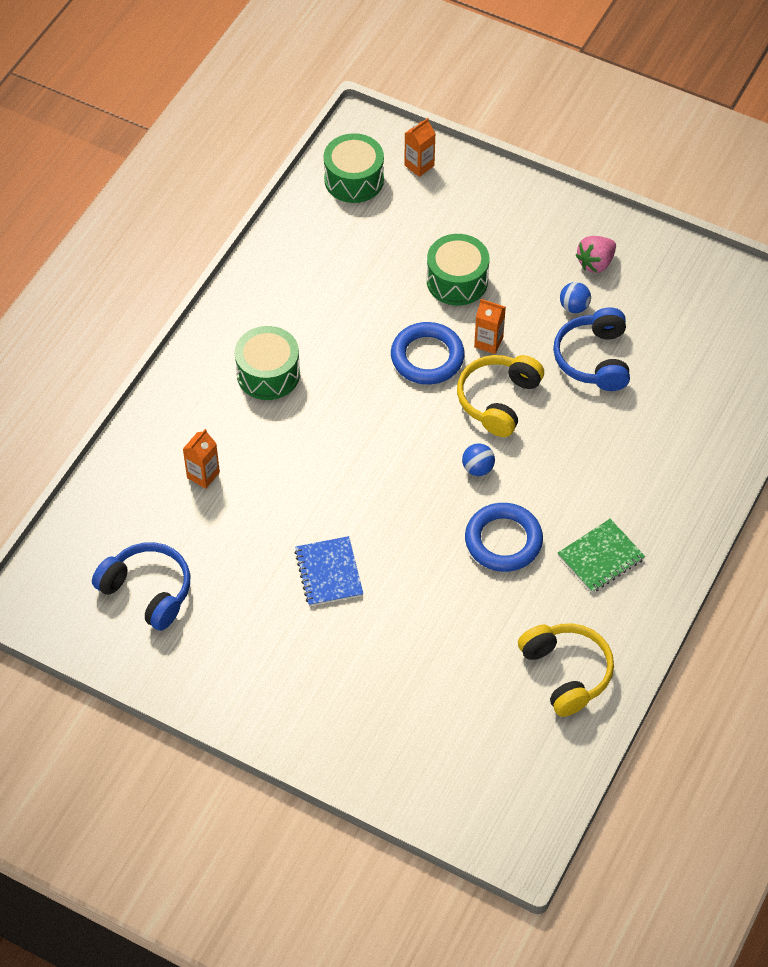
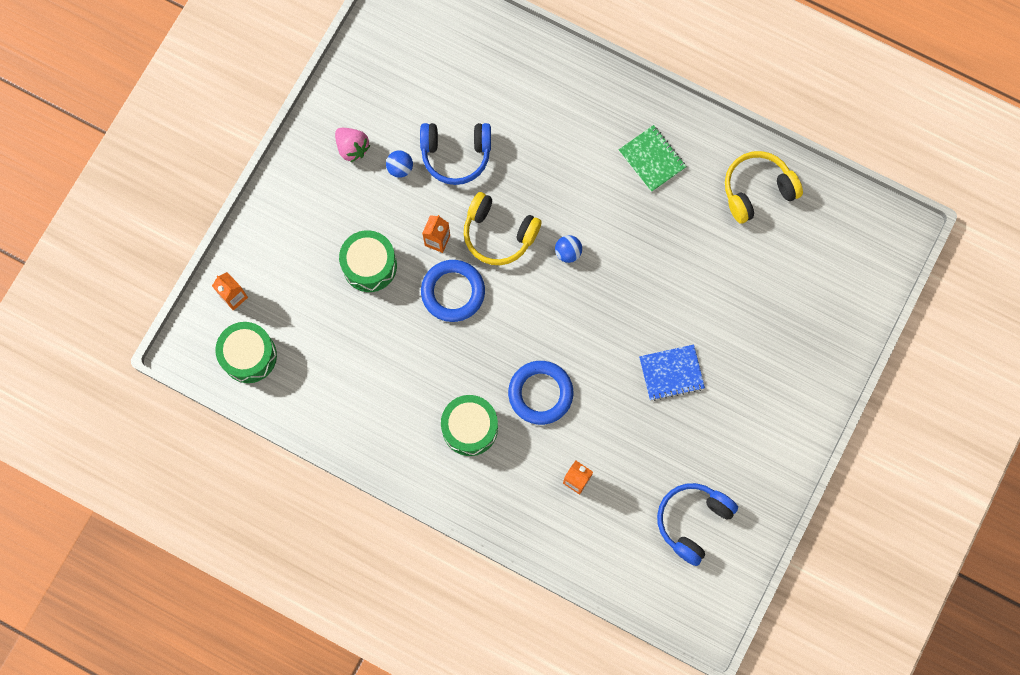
camera: 90 degrees left, 20 degrees up
blue ring [465,503,543,572] -> blue ring moved to [508,361,573,425]

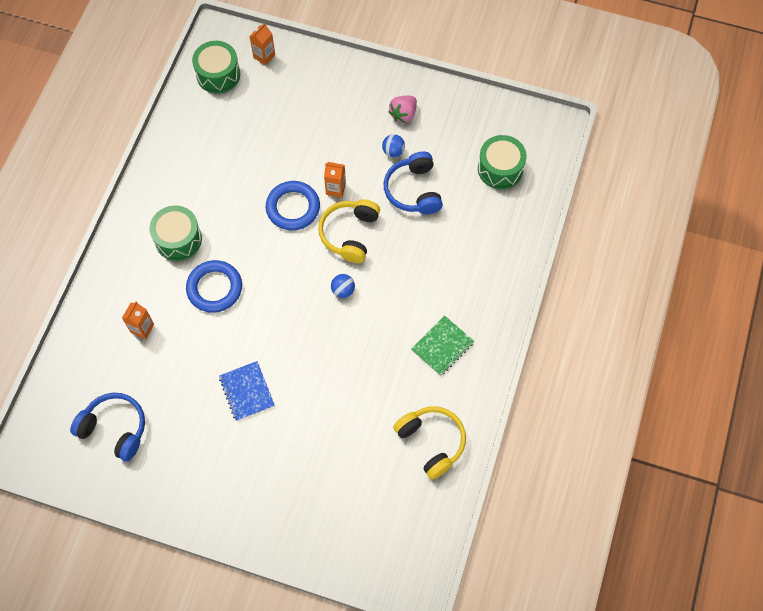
camera: 80 degrees right, 10 degrees down
green drum [339,230,397,292] -> green drum moved to [478,135,527,189]

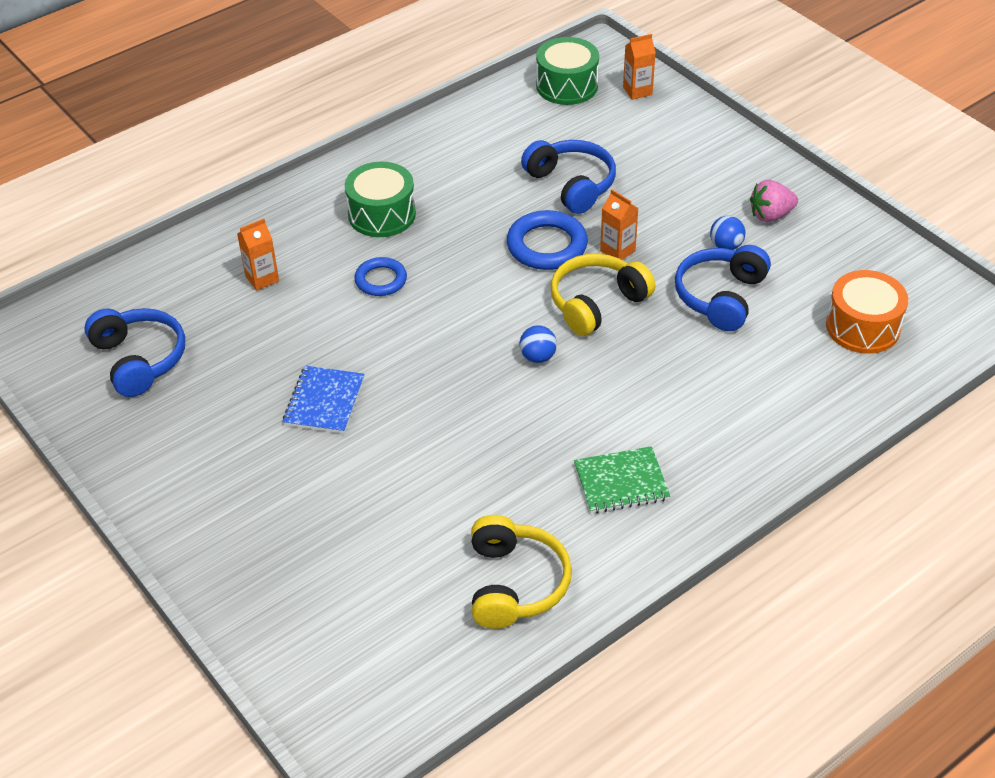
camera: 35 degrees right, 20 degrees down
blue ring [186,260,242,313] -> blue ring [354,257,407,296], size x0.63
green drum [478,135,527,189] -> orange drum [826,270,908,354]
none -> blue headphones [521,140,616,214]

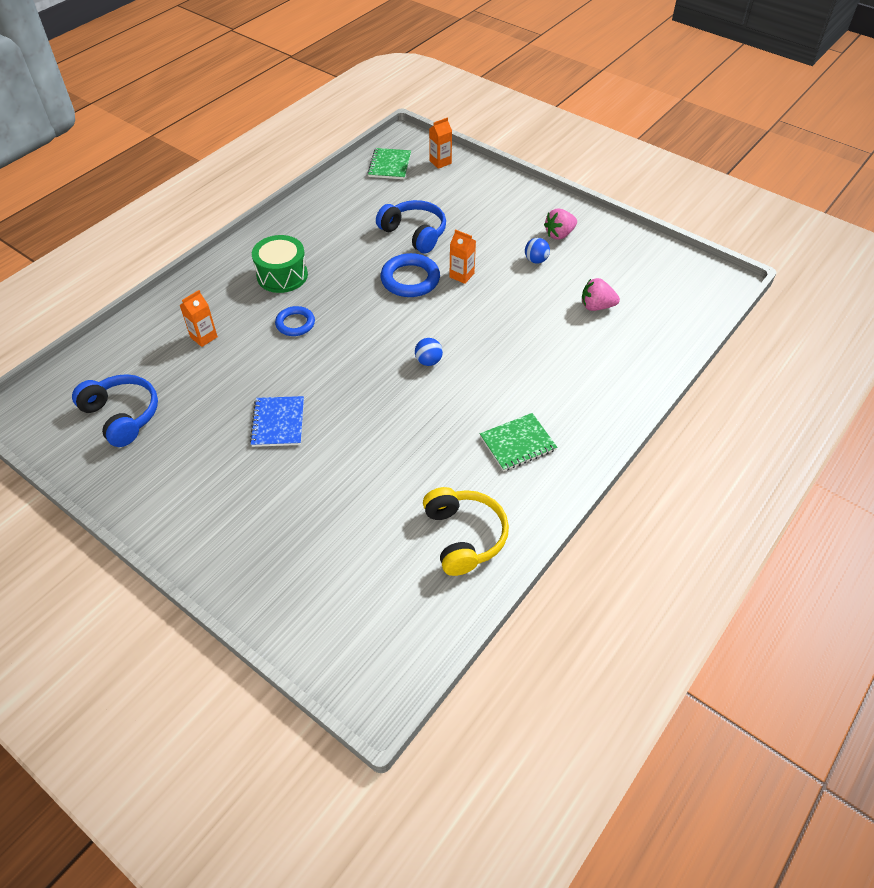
camera: 15 degrees left, 5 degrees up
green drum [536,37,599,105] -> green notebook [367,148,411,179]
yellow headphones [551,254,655,336] -> none
blue headphones [675,245,771,331] -> none
orange drum [826,270,908,354] -> none
none -> pink strawberry [582,278,620,311]

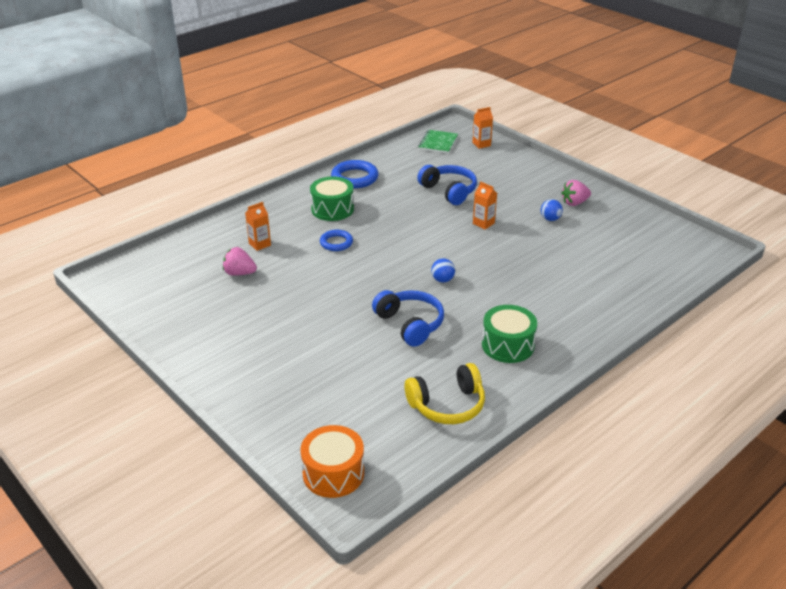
camera: 10 degrees right, 15 degrees down
blue headphones [72,374,158,447] -> blue headphones moved to [372,290,444,347]
blue notebook [250,396,304,447] -> none
blue ring [380,253,440,297] -> blue ring moved to [331,160,378,188]
yellow headphones [423,487,509,576] -> yellow headphones turned 75 degrees clockwise [404,363,485,424]
green notebook [480,413,557,471] -> green drum [482,305,537,363]
pink strawberry [582,278,620,311] -> pink strawberry moved to [223,247,257,276]
none -> orange drum [300,425,364,498]

